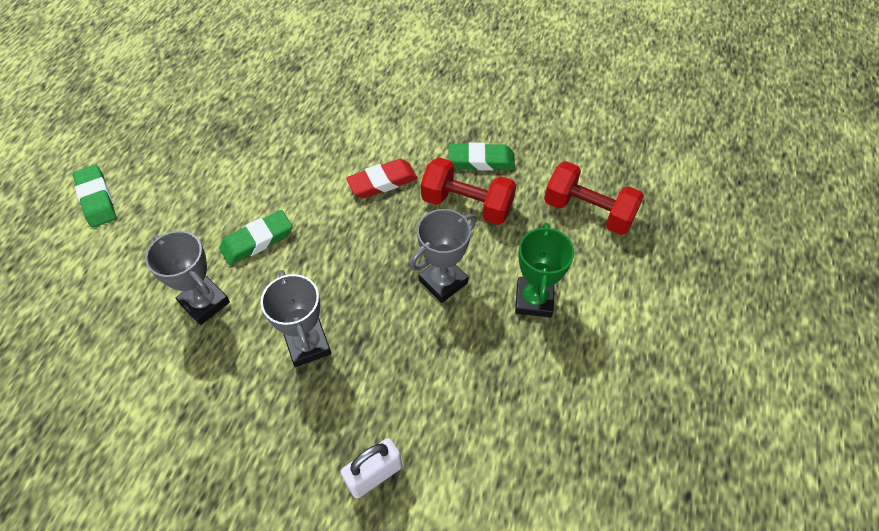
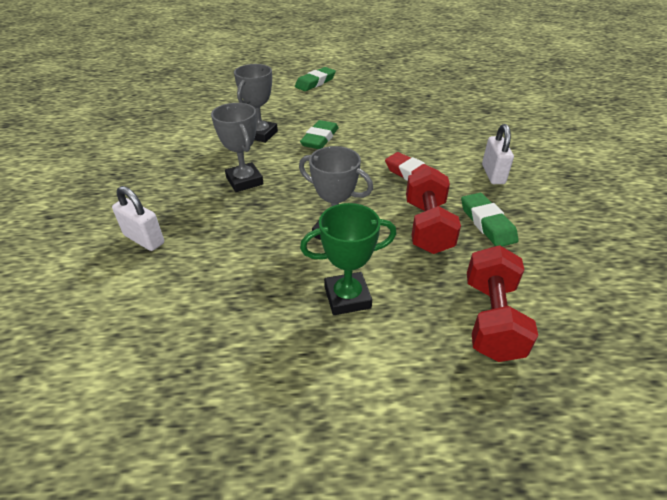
camera: 70 degrees right, 15 degrees down
green eraser [219,210,292,265] -> green eraser turned 75 degrees clockwise [300,120,338,149]
grey trophy [261,270,331,367] -> grey trophy turned 75 degrees counterclockwise [211,103,264,192]
none -> white padlock [482,124,514,184]

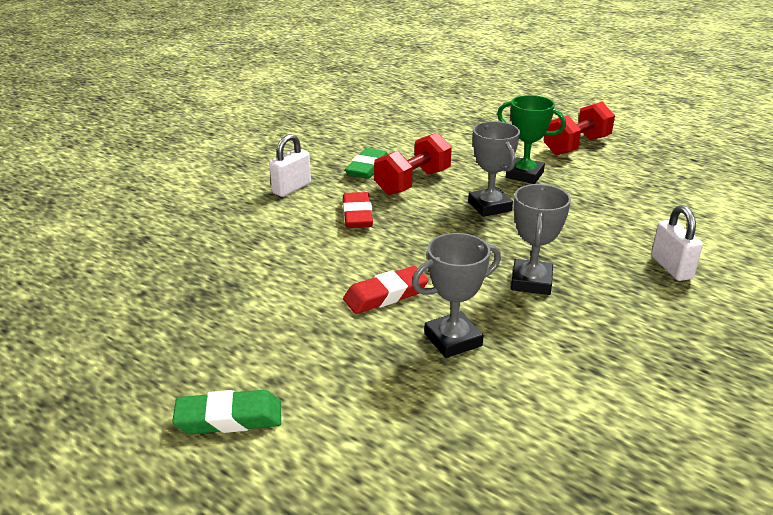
camera: 140 degrees left, 10 degrees down
green eraser [300,120,338,149] -> red eraser [343,266,429,314]
red dumbbell [467,245,538,362] -> red dumbbell moved to [543,102,615,155]

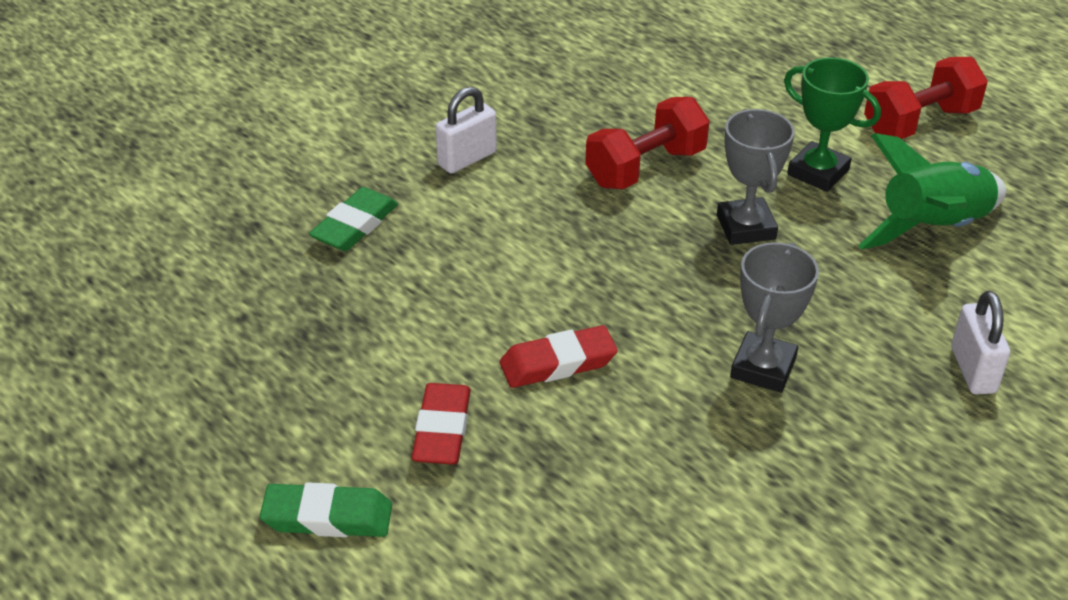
camera: 10 degrees right, 10 degrees up
red eraser [343,192,373,228] -> red eraser moved to [411,383,471,465]
green eraser [345,148,388,179] -> green eraser moved to [309,187,398,251]
grey trophy [412,233,501,358] -> none
none -> green rocket [859,133,1006,249]

